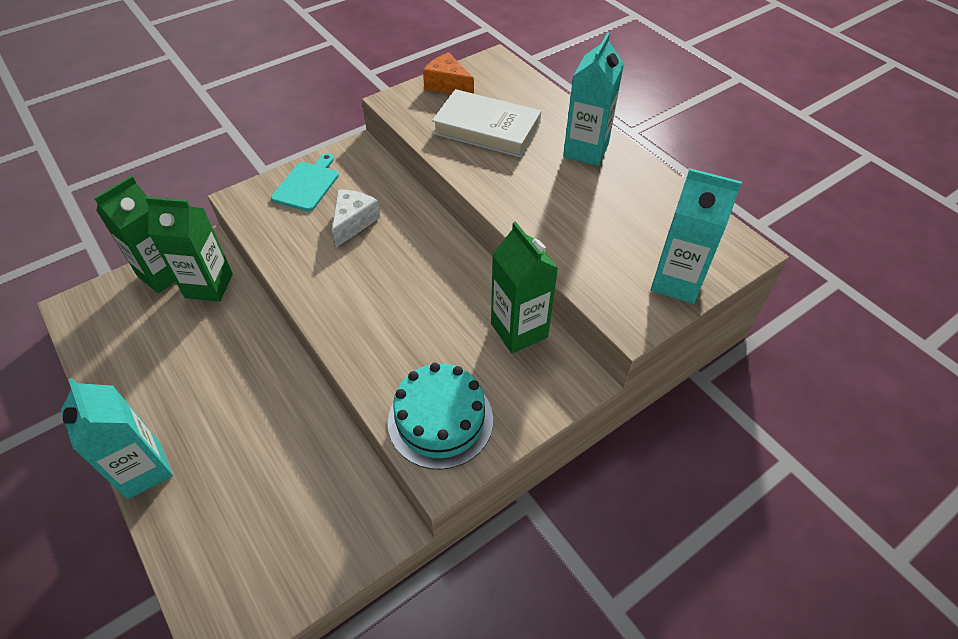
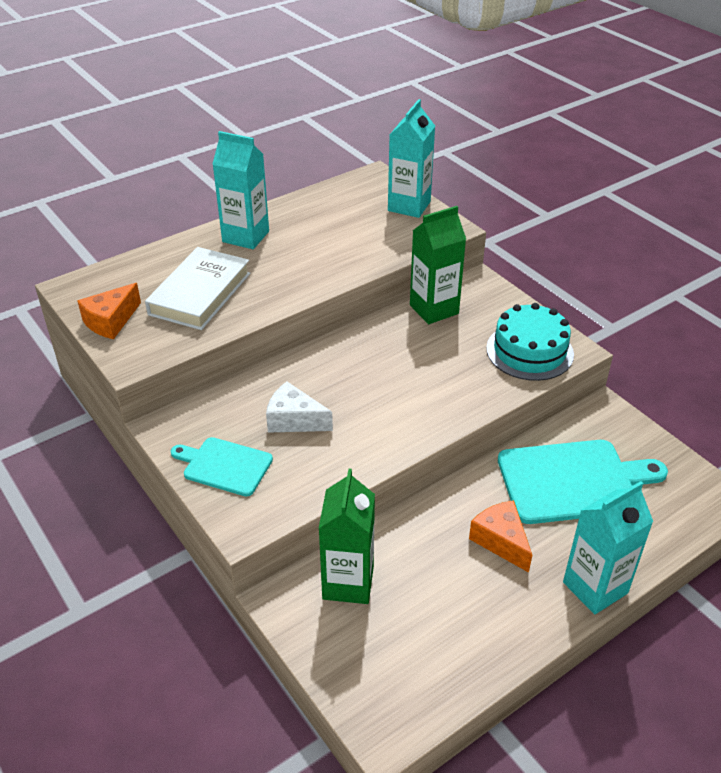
camera: 90 degrees left, 10 degrees down
green carton [94,176,175,293] -> none
none -> orange cheese [469,500,532,573]
none -> turquoise cutting board [498,440,668,524]

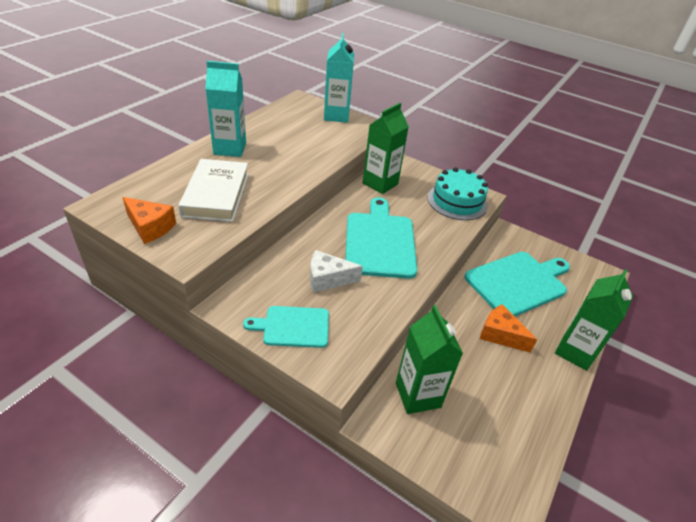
camera: 25 degrees left, 0 degrees up
orange cheese [77,283,141,339] -> orange cheese turned 75 degrees counterclockwise [122,197,176,244]
turquoise carton [563,481,653,614] -> green carton [555,269,633,371]
none -> turquoise cutting board [345,197,417,279]

